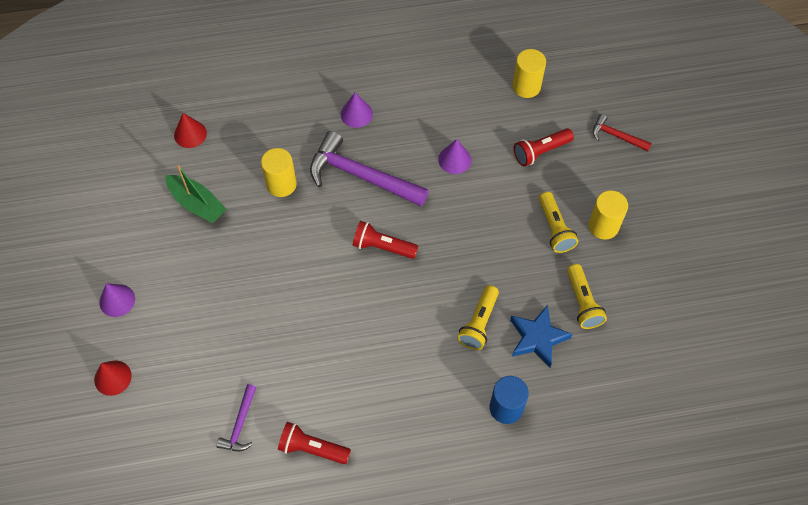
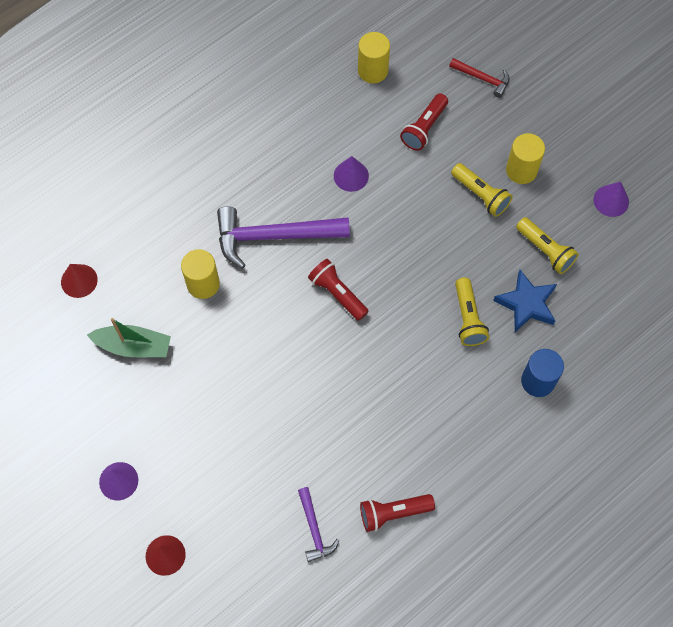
camera: 30 degrees left, 5 degrees up
purple cone [341,93,373,128] -> purple cone moved to [594,182,629,217]
red flashlight [353,221,418,259] -> red flashlight turned 60 degrees clockwise [308,259,369,321]
red hammer [593,114,652,151] -> red hammer turned 150 degrees counterclockwise [449,58,509,98]

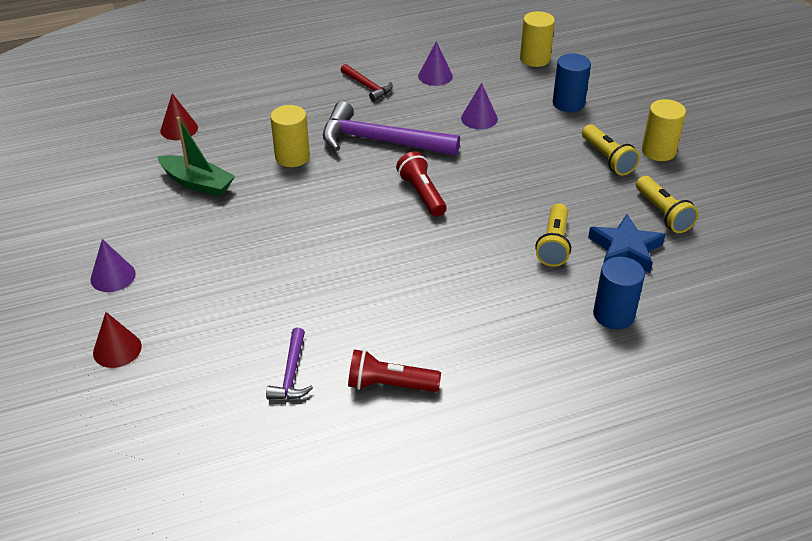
camera: 20 degrees right, 25 degrees down
red flashlight [400,94,448,151] -> blue cylinder [553,53,591,112]
red hammer [449,58,509,98] -> red hammer moved to [341,64,393,101]
purple cone [594,182,629,217] -> purple cone moved to [418,41,453,86]

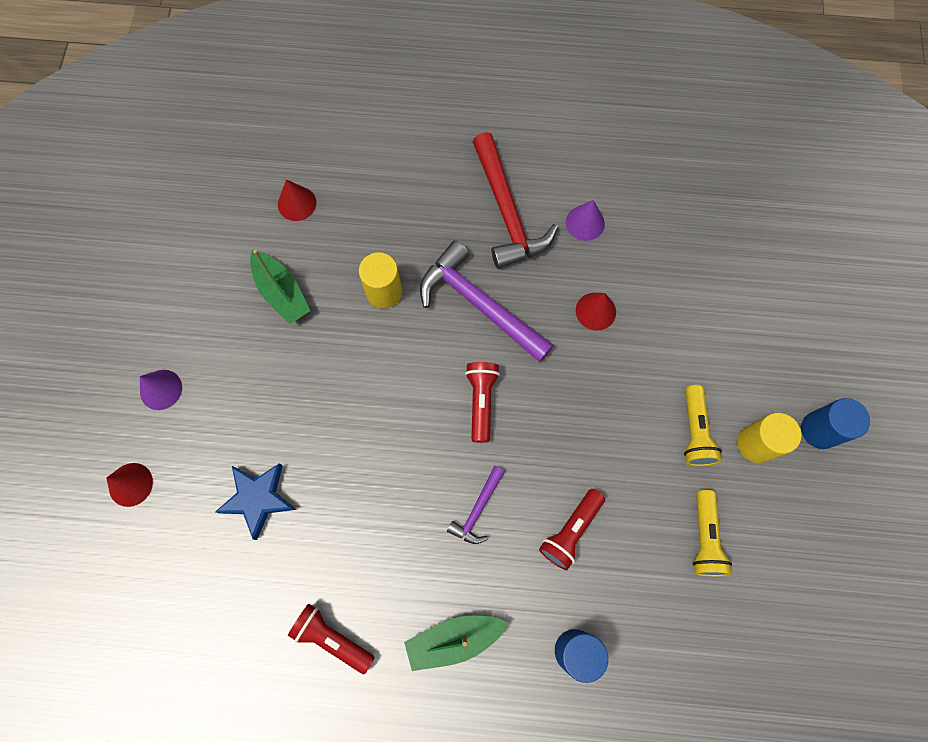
camera: 25 degrees right, 30 degrees up
purple hammer [266,328,313,400] -> purple hammer moved to [447,466,505,544]
red hammer [341,64,393,101] -> red hammer [473,132,558,269], size x2.00
purple cone [461,83,498,129] -> red cone [576,293,616,331]
yellow cylinder [520,11,555,67] -> none
yellow flashlight [535,203,571,267] -> red flashlight [539,489,605,570]
blue cylinder [553,53,591,112] -> blue cylinder moved to [801,398,870,449]
blue star [588,214,665,273] -> blue star moved to [215,463,296,540]
none -> green boat [404,616,508,671]

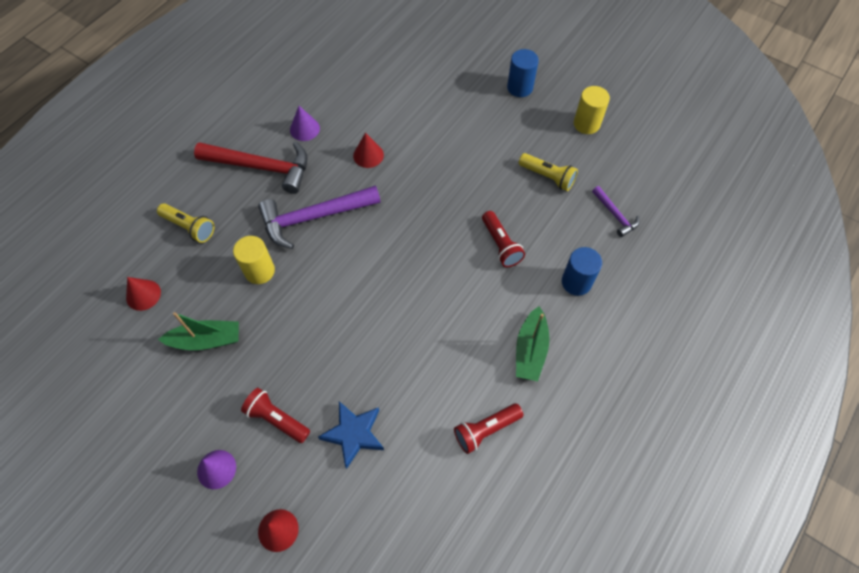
camera: 60 degrees left, 10 degrees down
purple hammer [447,466,505,544] -> purple hammer moved to [592,186,640,237]
red flashlight [465,362,500,443] -> red flashlight moved to [241,388,310,443]
yellow flashlight [684,385,722,466] -> yellow flashlight moved to [157,203,214,243]
yellow cylinder [737,413,801,463] -> yellow cylinder moved to [574,86,610,134]

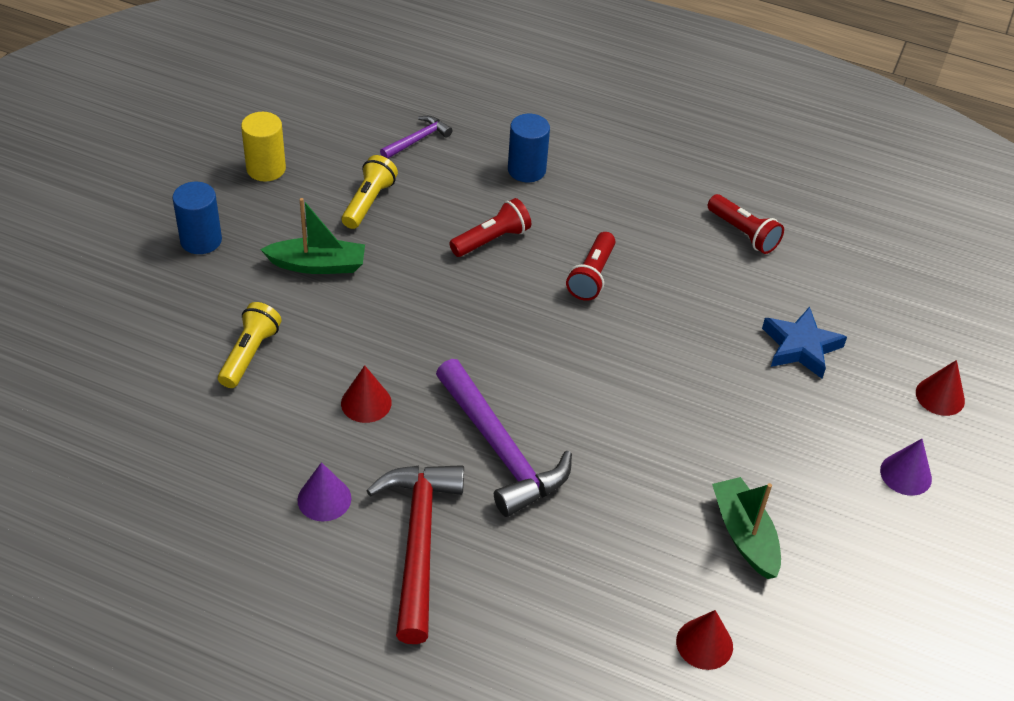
camera: 105 degrees left, 15 degrees down
yellow flashlight [157,203,214,243] -> yellow flashlight moved to [218,302,282,388]
yellow cylinder [233,236,275,284] -> none
red flashlight [241,388,310,443] -> red flashlight moved to [566,232,616,301]
green boat [516,307,549,381] -> green boat moved to [260,198,365,274]

